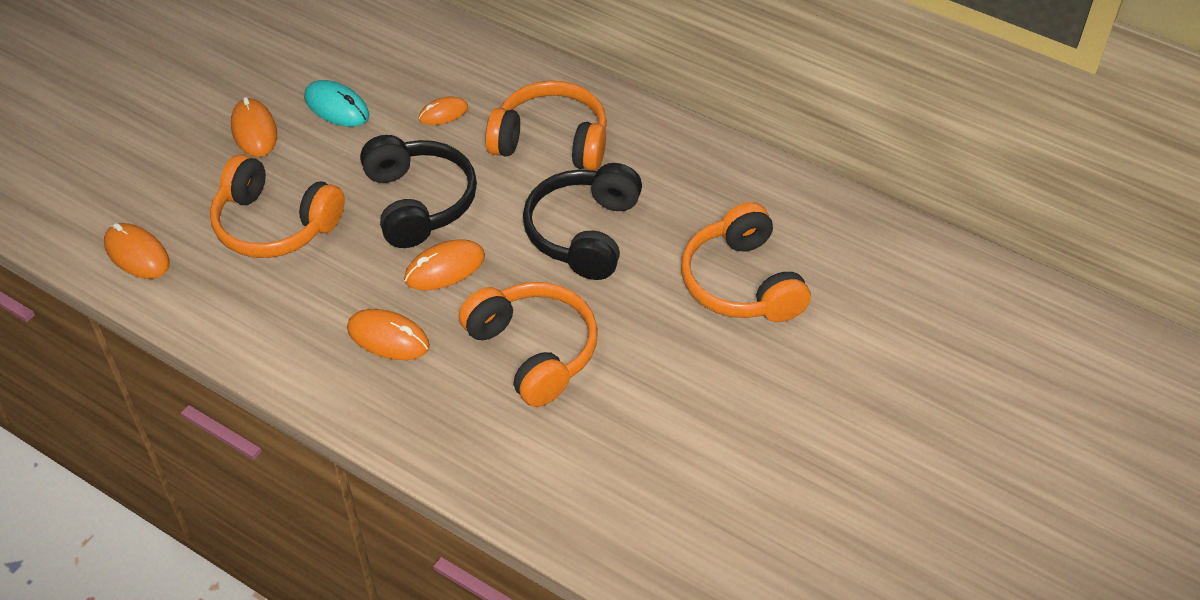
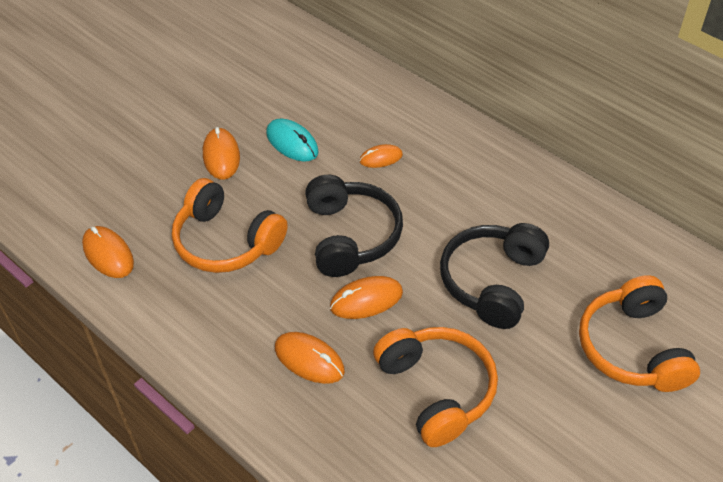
camera: 10 degrees right, 0 degrees up
orange headphones [485,81,607,171] -> none

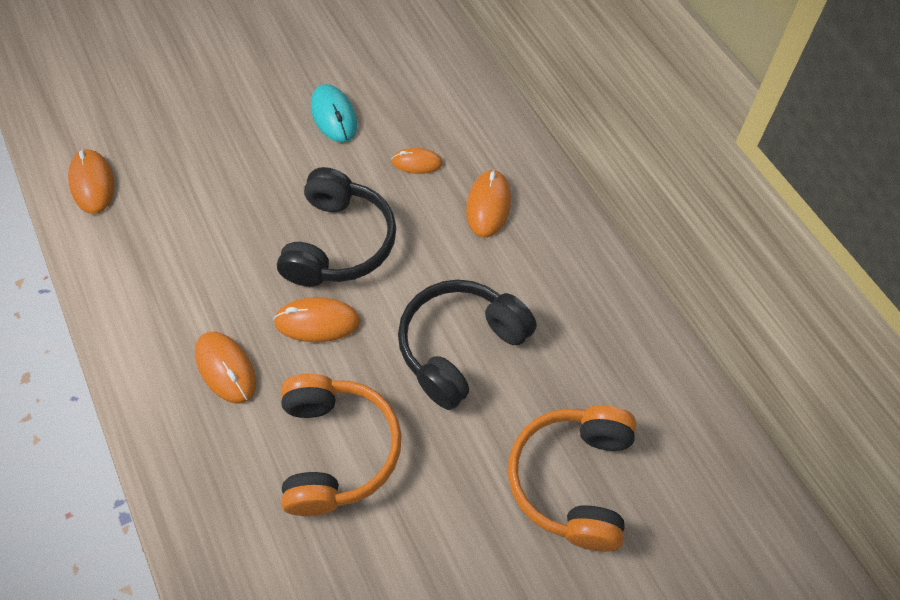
camera: 20 degrees right, 10 degrees up
orange headphones [172,178,288,273] -> none
orange mouse [203,127,240,180] -> orange mouse moved to [466,169,511,238]

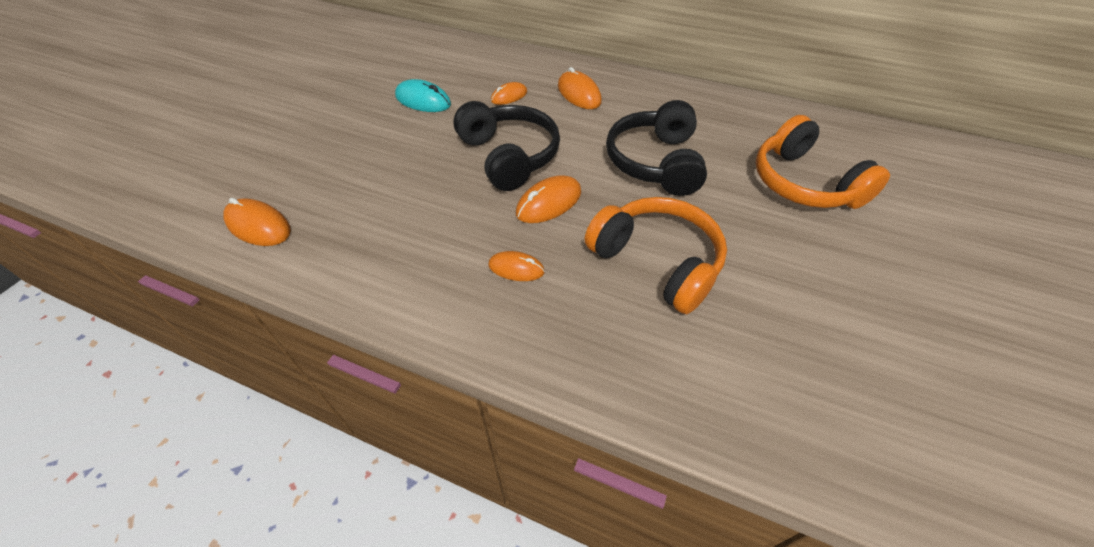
camera: 40 degrees left, 10 degrees down
orange mouse [195,332,256,403] -> orange mouse [488,251,545,281], size x0.66

